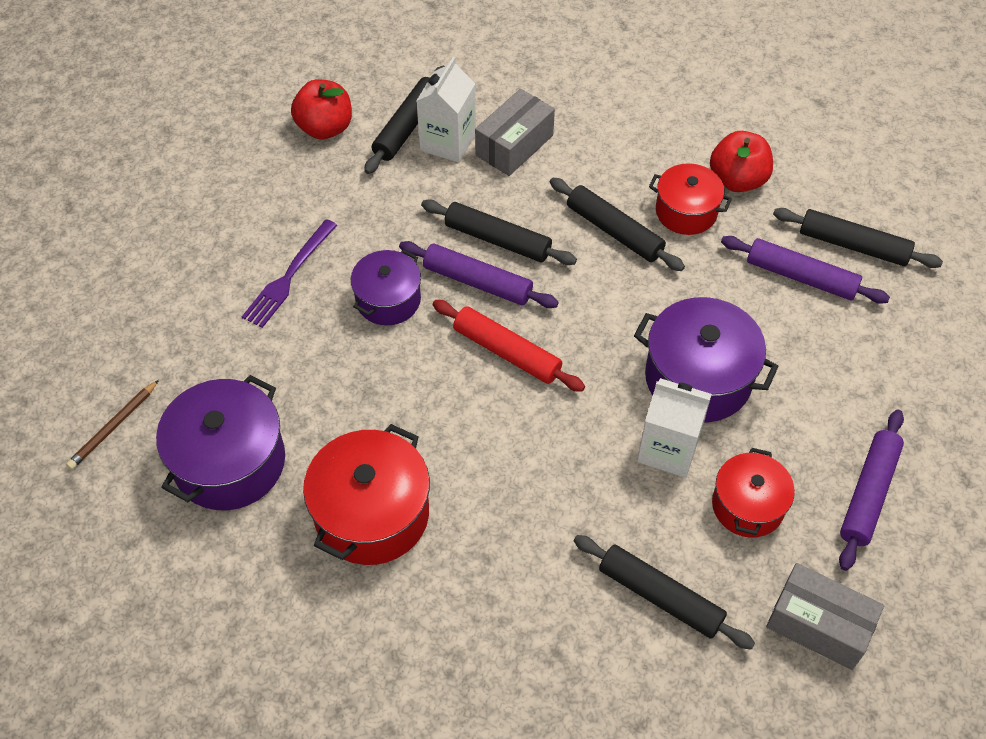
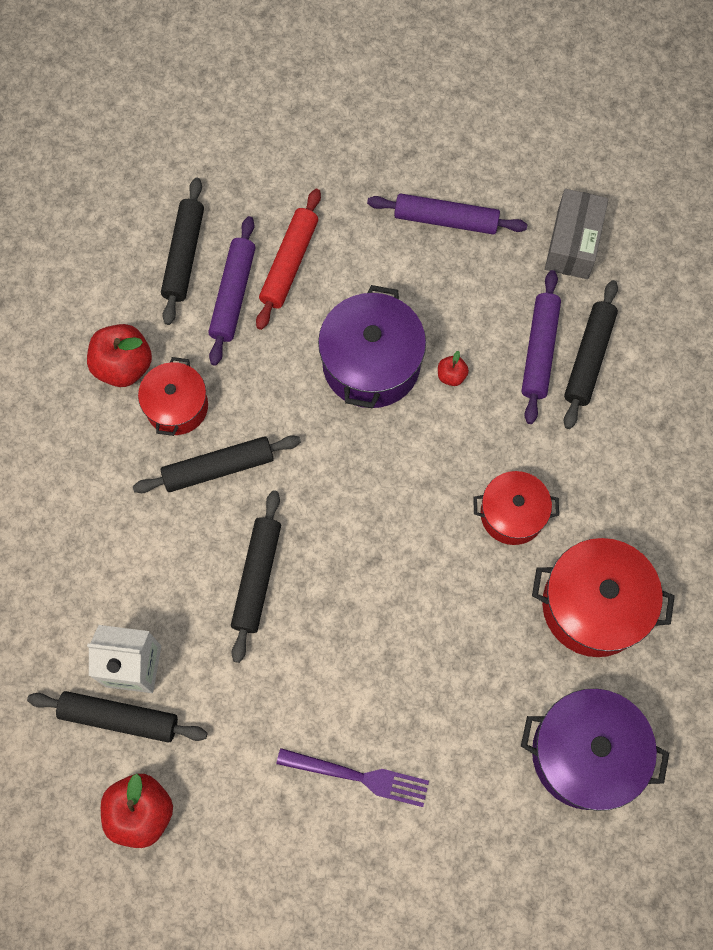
camera: 105 degrees left, 15 degrees up
brown pencil [66,380,159,469] -> none
purple pot [351,249,421,325] -> none
purple rolling pin [399,241,559,308] -> purple rolling pin moved to [521,270,561,424]
red rolling pin [433,300,585,392] -> red rolling pin moved to [256,189,321,330]
grey box [475,89,555,176] -> none
black rolling pin [550,178,685,271] -> black rolling pin turned 45 degrees clockwise [133,435,301,493]
white carton [637,378,712,478] -> red apple [438,351,469,386]
red pot [712,448,795,537] -> red pot moved to [473,471,559,545]

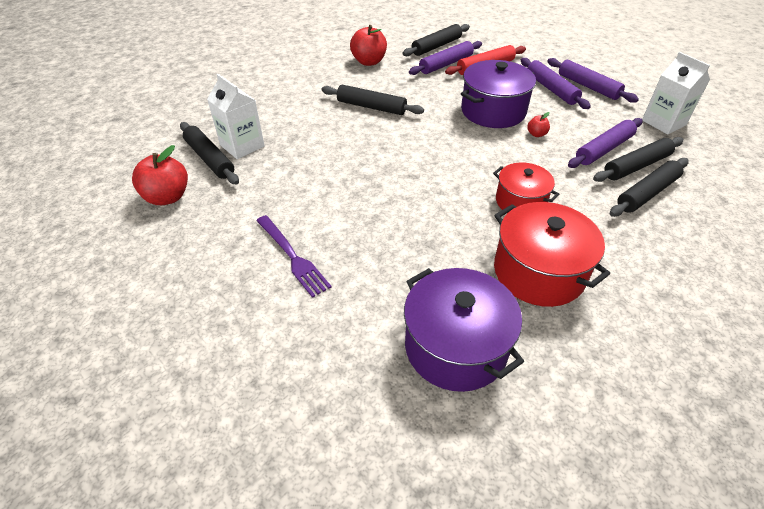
camera: 40 degrees right, 25 degrees down
red pot [138,357,208,436] -> none
black rolling pin [231,490,281,663] -> black rolling pin moved to [610,158,689,217]
grey box [545,189,608,279] -> white carton [642,52,710,134]
none -> purple rolling pin [521,58,591,109]

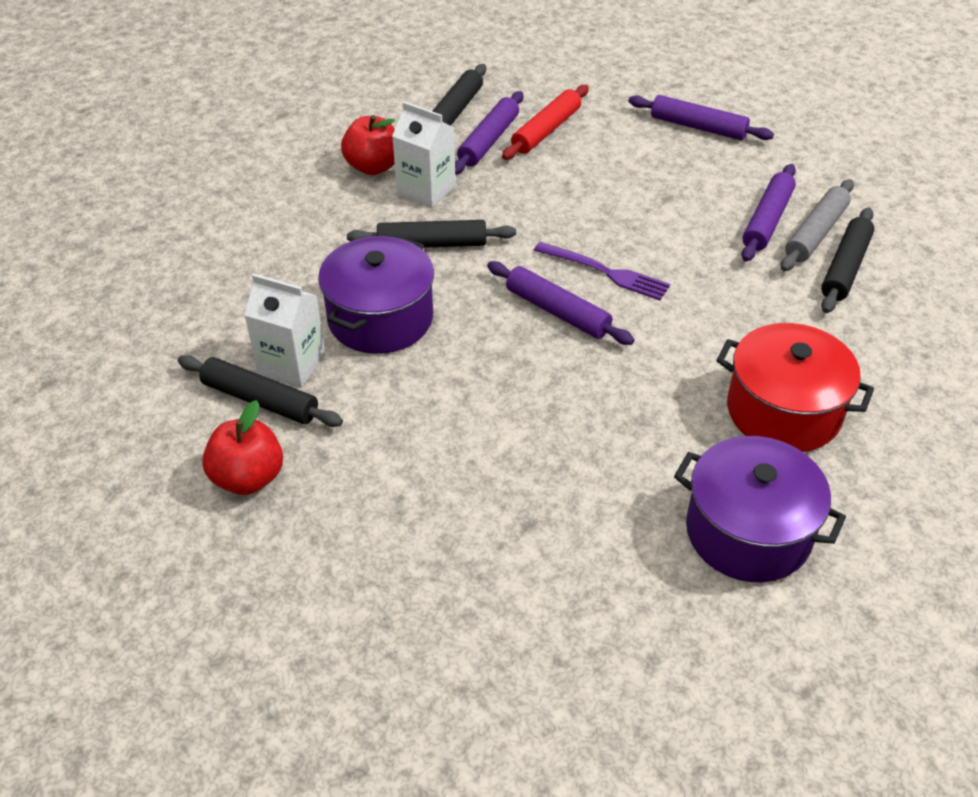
camera: 25 degrees left, 0 degrees up
purple fork [256,215,332,298] -> purple fork moved to [534,242,670,300]
purple pot [461,60,536,128] -> purple pot moved to [318,236,434,354]
red pot [493,162,559,210] -> none
purple rolling pin [521,58,591,109] -> purple rolling pin moved to [487,261,634,345]
red apple [527,112,550,137] -> none
black rolling pin [593,137,684,182] -> grey rolling pin [781,179,854,271]
white carton [642,52,710,134] -> white carton moved to [392,102,456,208]

